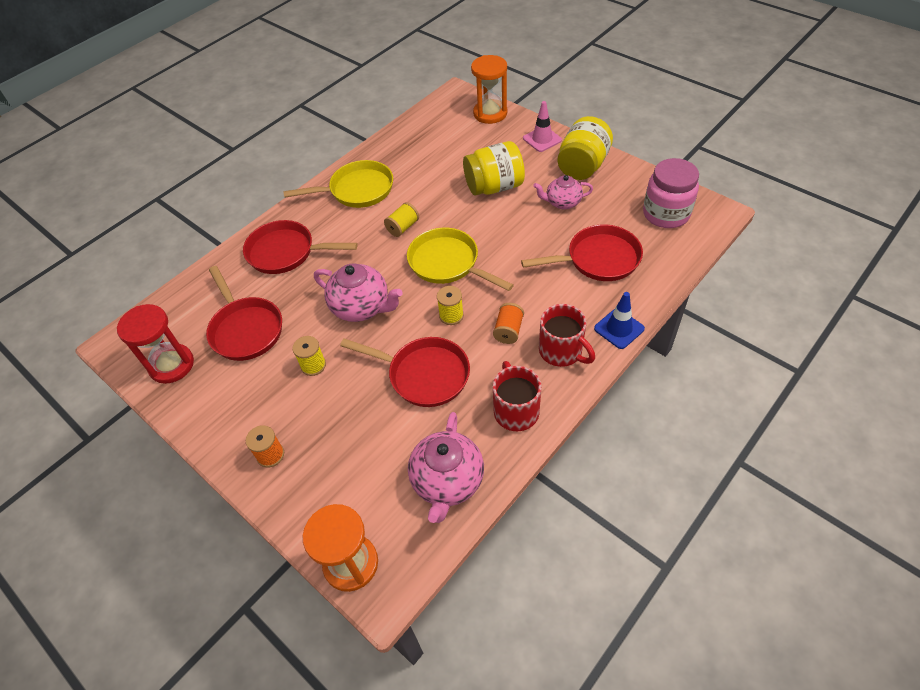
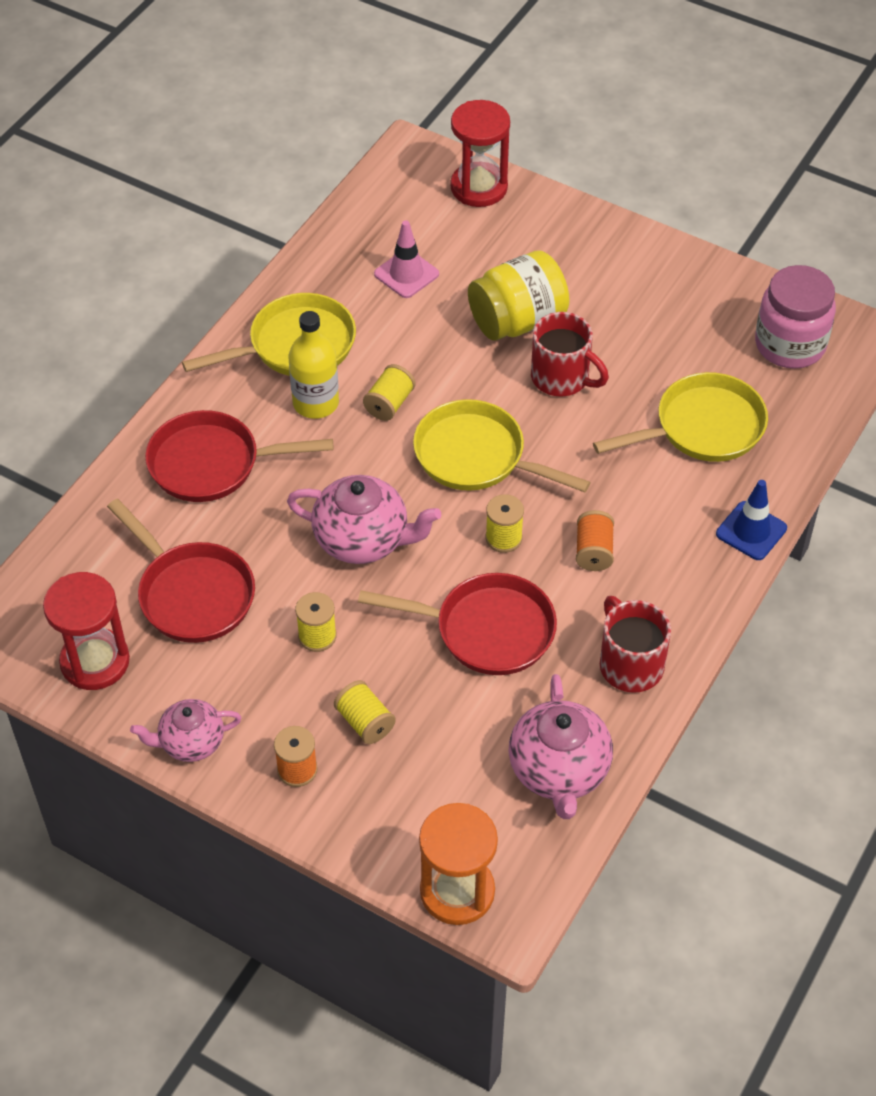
camera: 15 degrees left, 0 degrees up
orange hourglass [471,55,507,124] -> red hourglass [451,100,510,207]
red pan [521,224,643,281] -> yellow pan [593,372,768,462]
pink traffic cone [523,101,562,152] -> pink traffic cone moved to [374,220,439,298]
pink teapot [533,175,593,210] -> pink teapot moved to [130,699,241,762]
red mug [539,304,595,367] -> red mug moved to [531,312,609,397]
yellow jar [557,116,613,180] -> none
none -> yellow bottle [288,311,339,419]
none -> yellow spool [334,680,396,744]

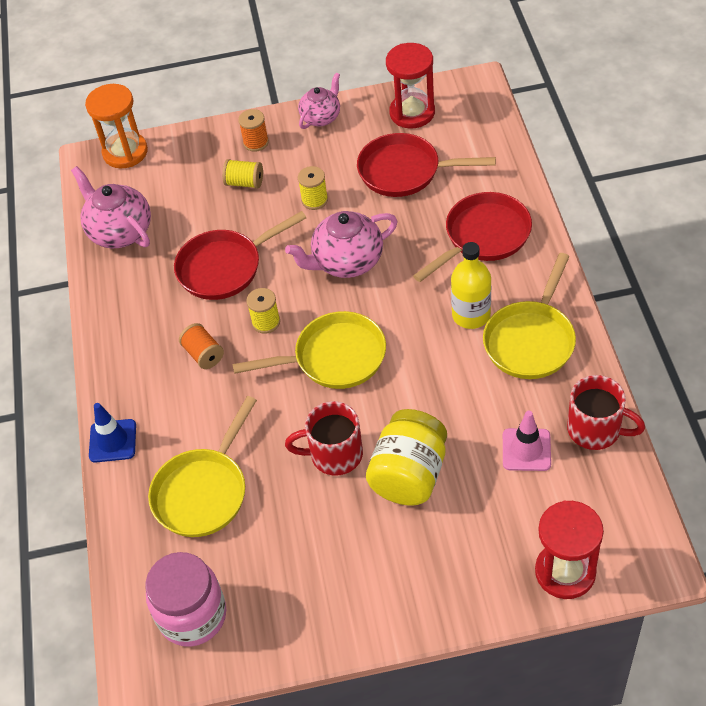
camera: 145 degrees right, 0 degrees up
yellow spool [363,364,415,421] -> none
red mug [600,596,671,693] -> red mug moved to [567,375,645,450]

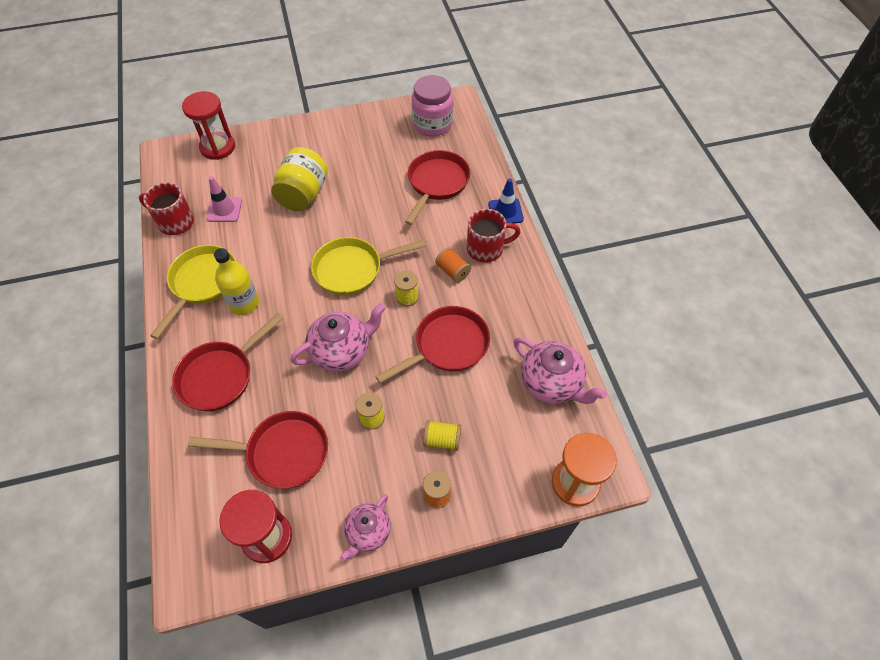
camera: 170 degrees right, 5 degrees up
yellow pan [148,396,257,537] -> red pan [405,150,470,225]
red mug [285,401,363,476] -> red mug moved to [467,209,520,263]

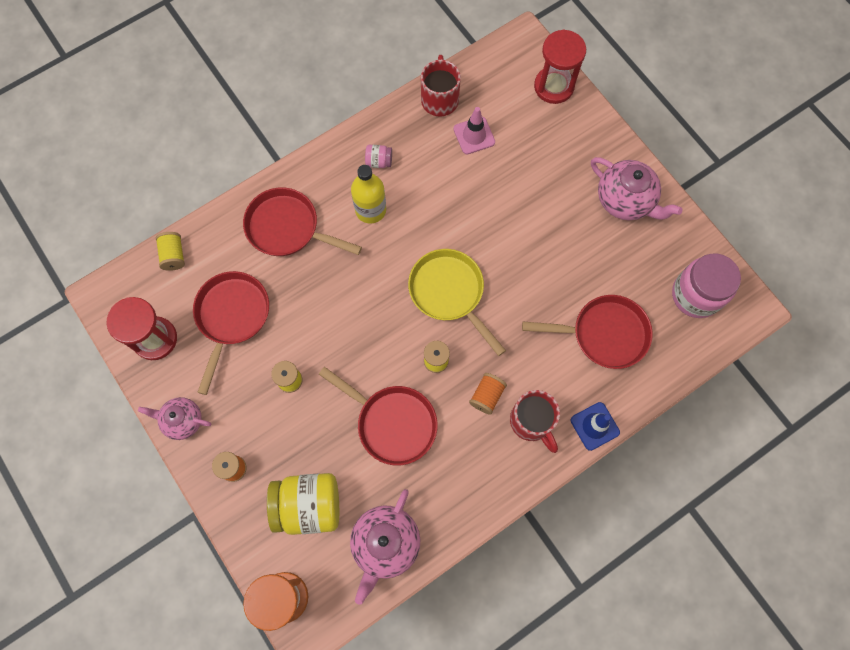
camera: 70 degrees right, 15 degrees up
yellow pan [150,245,236,339] -> pink jar [365,145,392,168]
red pan [188,411,328,489] -> red pan turned 150 degrees counterclockwise [193,271,269,395]
yellow jar [271,147,328,211] -> yellow jar moved to [267,473,339,535]
pink teapot [290,303,386,372] -> pink teapot moved to [591,157,683,220]
yellow spool [423,420,461,451] -> yellow spool moved to [156,232,185,271]

